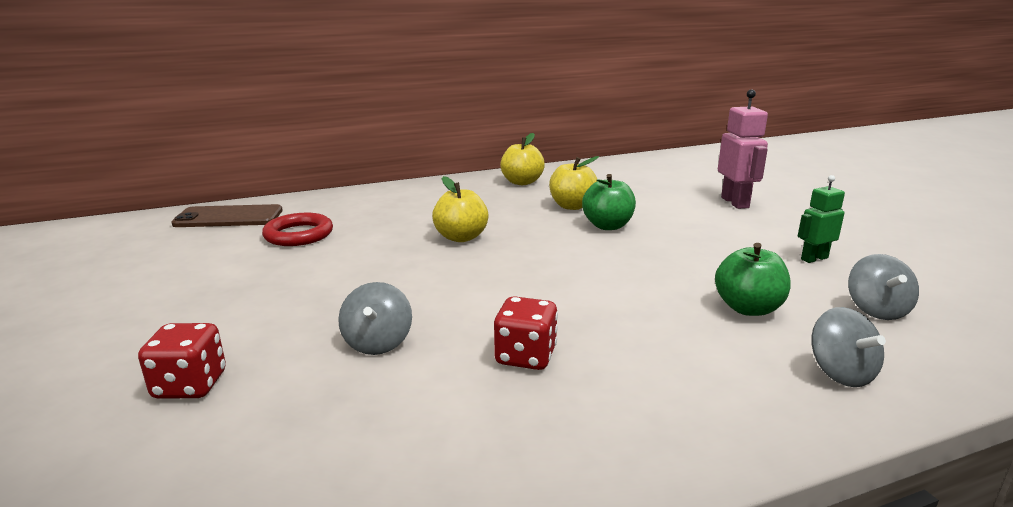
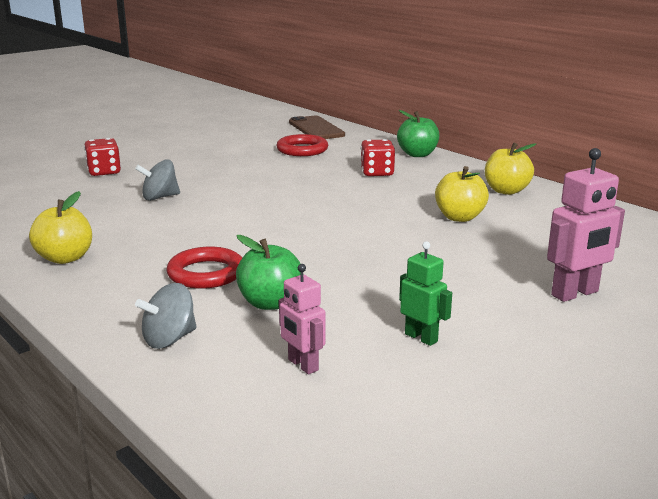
camera: 70 degrees right, 0 degrees up
yellow apple [432,176,488,242] -> yellow apple moved to [29,191,92,264]
red dice [494,296,558,370] -> red dice moved to [360,139,395,176]
green apple [582,174,636,230] -> green apple moved to [397,110,439,157]
grey spinning top [848,254,919,320] -> pink robot [279,264,325,374]
none -> red ring [167,247,242,289]

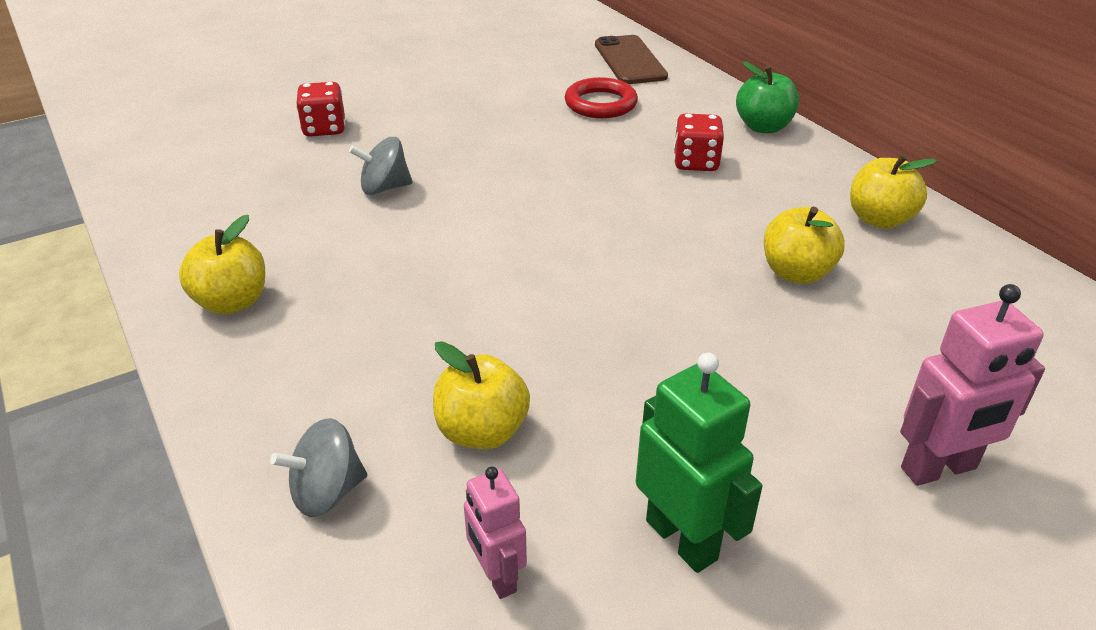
camera: 10 degrees right, 15 degrees up
red ring [167,247,242,289] -> none
green apple [236,235,301,310] -> yellow apple [433,341,530,449]
green robot [399,241,452,346] -> green robot [636,352,763,573], size x1.59

